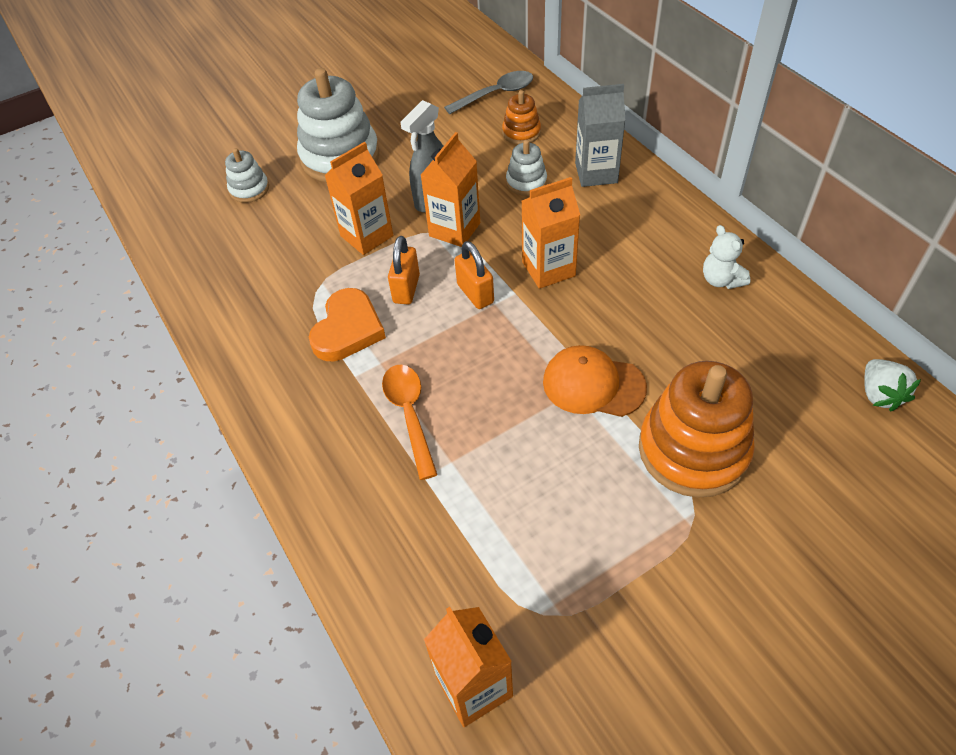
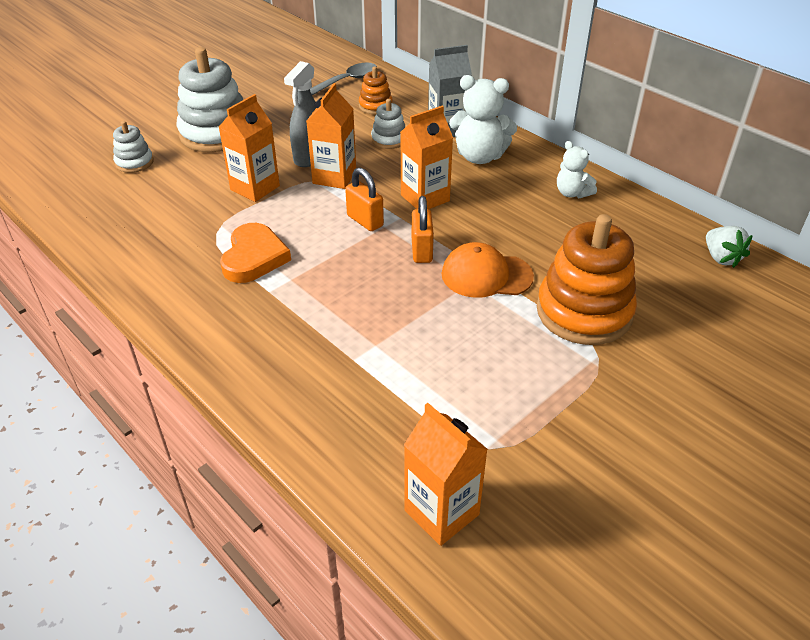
camera: 15 degrees left, 10 degrees down
orange spoon [382,365,438,480] -> none
orange padlock [388,236,420,304] -> orange padlock moved to [412,196,434,263]
none -> white teddy bear [449,75,517,164]

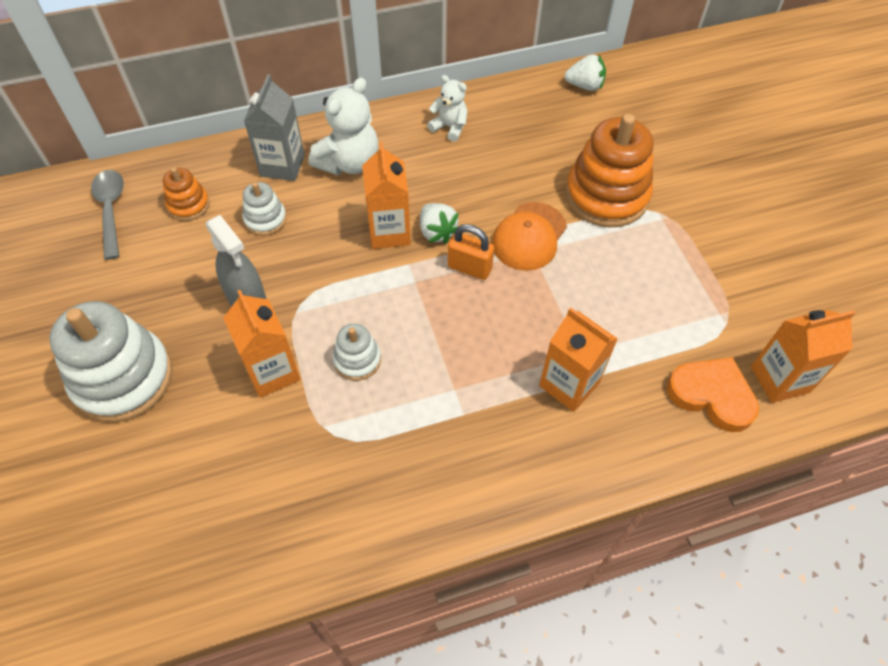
camera: 65 degrees left, 15 degrees up
white stacking toy [113,121,154,173] -> white stacking toy moved to [333,324,381,381]
orange heart [220,223,291,283] -> orange heart moved to [667,357,759,432]
orange carton [307,83,356,189] -> orange carton moved to [539,307,618,412]
orange padlock [345,168,384,231] -> none
white teddy bear [557,141,597,198] -> white teddy bear turned 135 degrees counterclockwise [427,75,468,142]
none -> white strawberry [420,203,459,244]

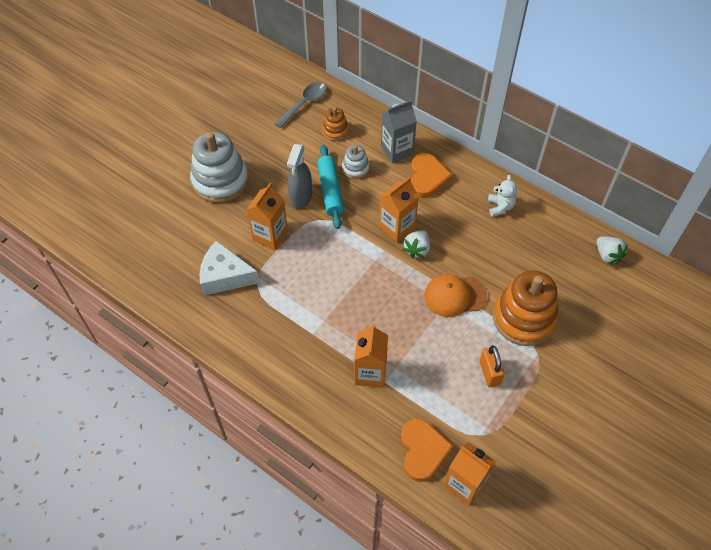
camera: 55 degrees right, 0 degrees up
white teddy bear [308,77,378,175] -> orange heart [411,153,452,198]
white stacking toy [333,324,381,381] -> none
orange padlock [448,224,494,280] -> orange padlock moved to [480,345,505,387]
none -> white cheese [199,241,260,296]
none -> turquoise rolling pin [317,145,344,229]

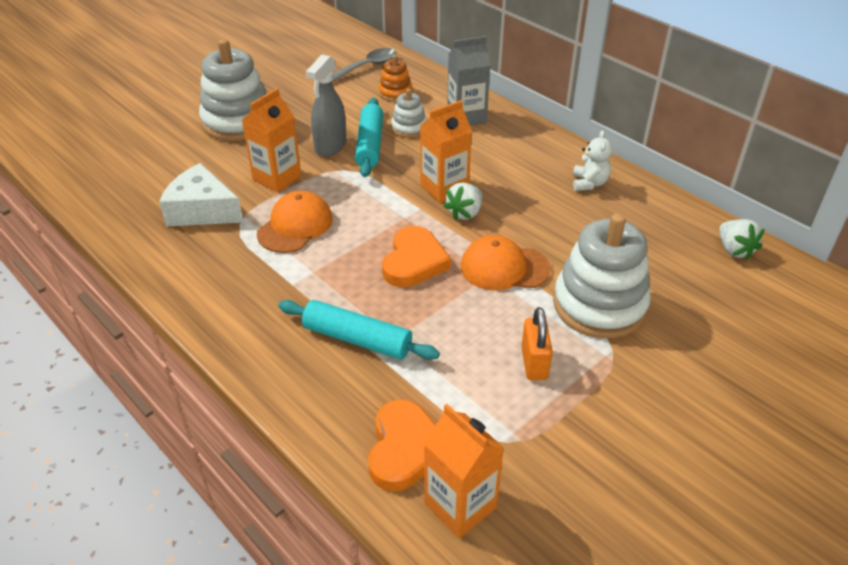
camera: 10 degrees right, 15 degrees down
orange carton [354,324,388,388] -> turquoise rolling pin [278,300,440,360]
orange heart [411,153,452,198] -> orange heart moved to [382,226,451,287]
orange stacking toy [493,271,559,346] -> white stacking toy [553,213,651,338]
none -> orange cap [257,190,333,253]

